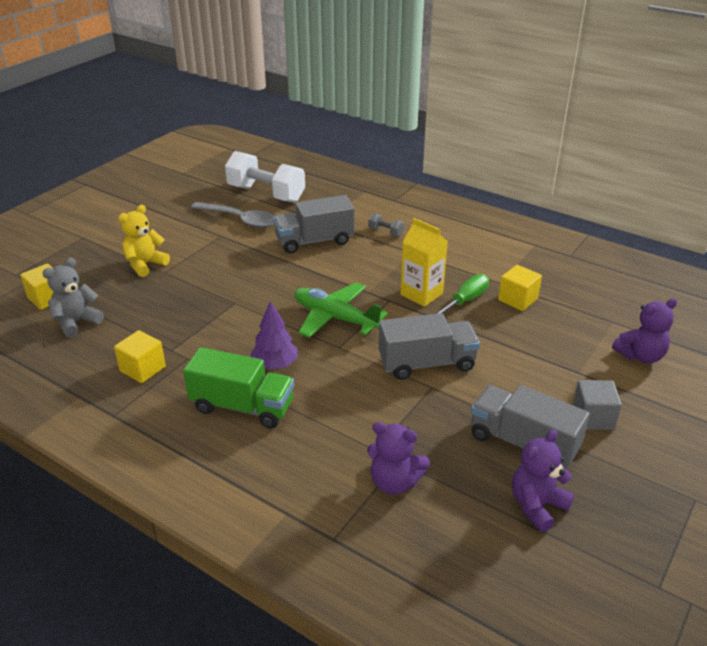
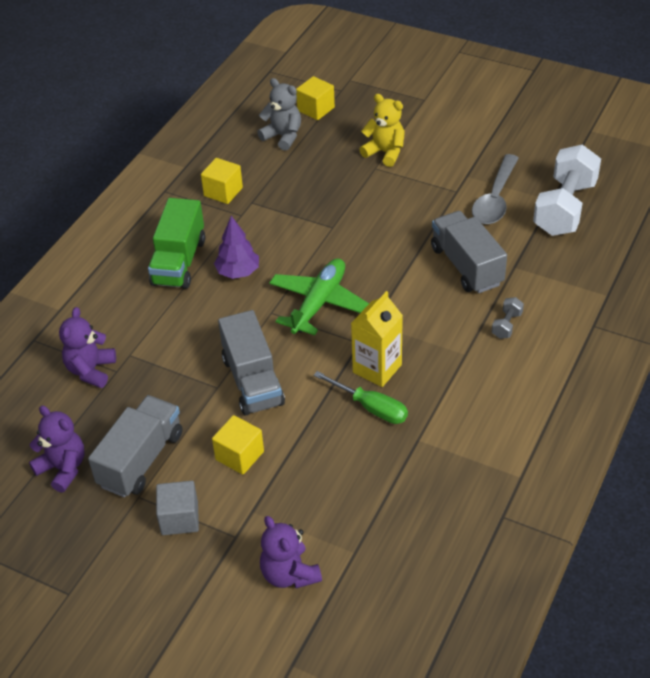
camera: 85 degrees right, 10 degrees up
yellow cube [498,265,542,311] -> yellow cube moved to [212,415,264,475]

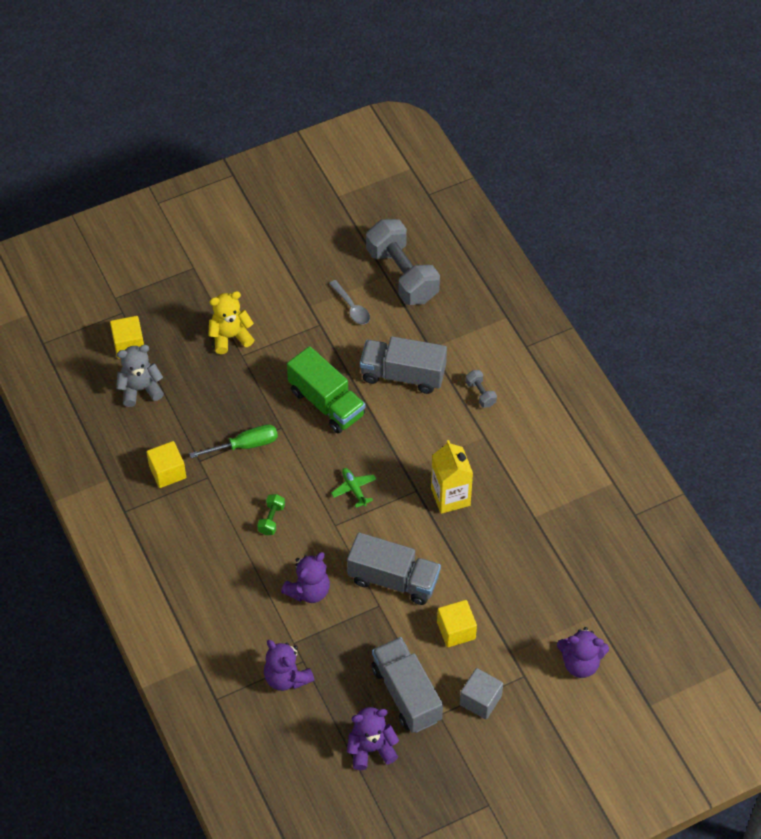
camera: 55 degrees left, 10 degrees up
green truck [148,198,205,289] -> green truck moved to [287,346,365,433]
purple tree [214,216,259,279] -> green dumbbell [257,494,285,535]
green plane [269,258,369,335] -> green plane [331,468,376,508], size x0.48
green screwdriver [314,371,408,424] -> green screwdriver moved to [189,424,278,458]
grey spoon [472,154,519,224] -> grey spoon [329,280,370,325], size x0.59
white dumbbell [533,145,601,236] -> grey dumbbell [366,219,440,305]
none -> purple teddy bear [281,552,330,603]

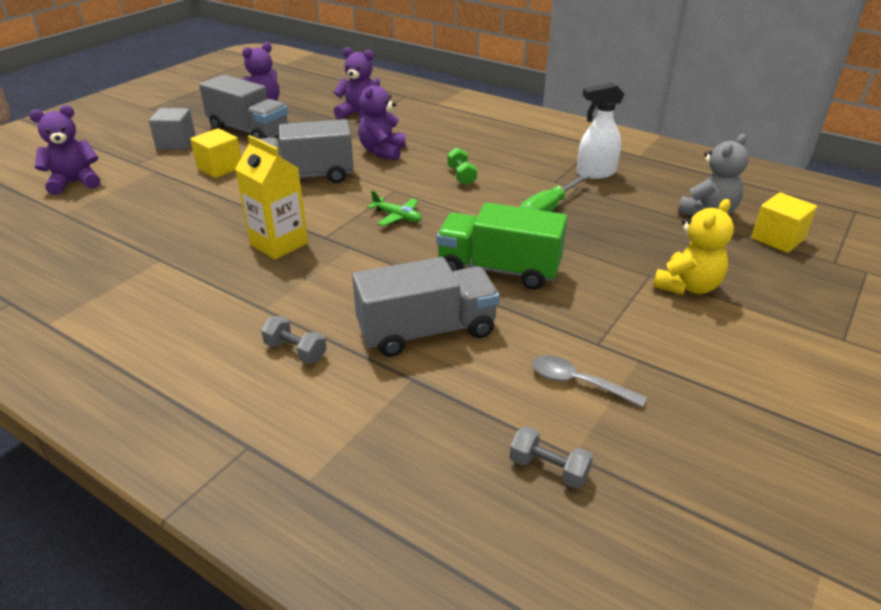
camera: 150 degrees right, 20 degrees down
yellow cube [146,441,186,488] -> white spray bottle [577,83,625,179]
grey dumbbell [366,219,440,305] -> grey dumbbell [510,426,593,489], size x0.41

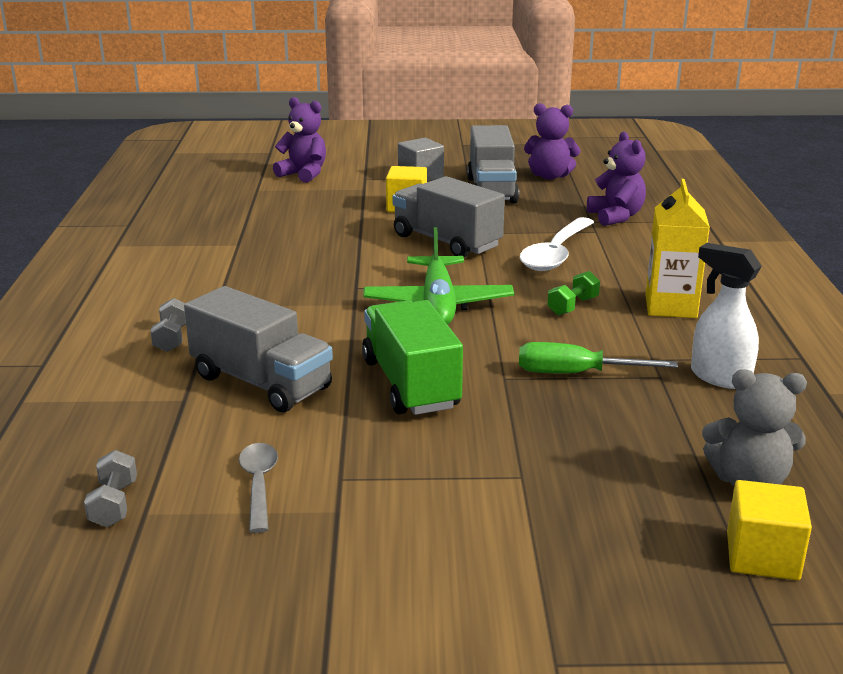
camera: 55 degrees right, 10 degrees down
yellow carton [235,135,308,260] -> yellow carton moved to [645,179,710,318]
purple teddy bear [358,78,406,161] -> white spoon [520,217,594,271]
green plane [367,190,422,226] -> green plane [363,227,514,325], size x2.07
yellow teddy bear [653,199,734,295] -> none

